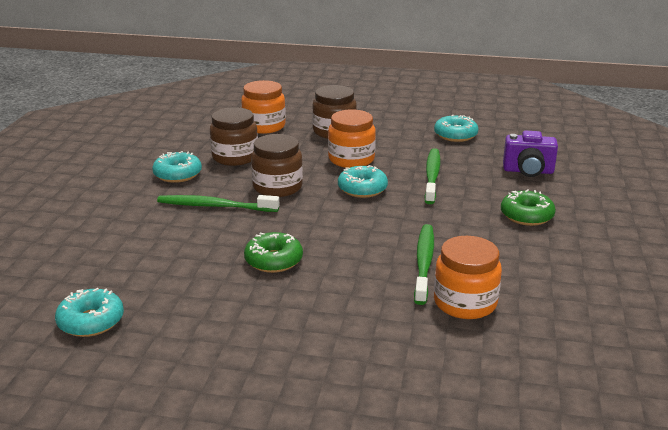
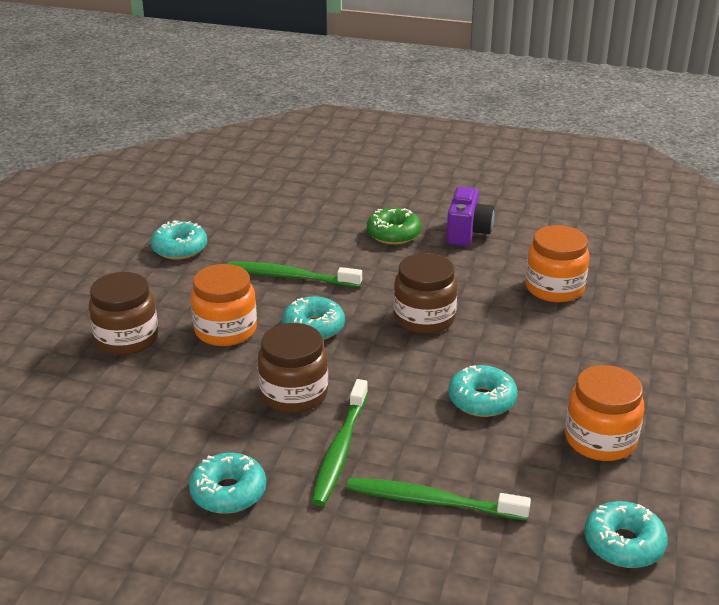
camera: 85 degrees left, 5 degrees up
brown jar [210,107,258,166] -> brown jar moved to [394,253,458,334]
orange jar [241,80,286,134] -> orange jar moved to [565,365,644,461]
green donut [244,232,303,273] -> turquoise donut [448,365,518,417]
green toothbrush [414,224,434,305] -> green toothbrush moved to [346,478,531,521]
purple camera [503,131,558,177] -> purple camera moved to [446,186,494,246]

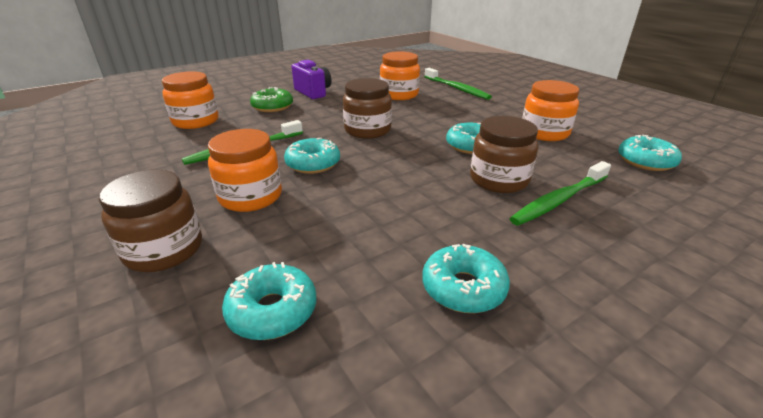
camera: 50 degrees left, 0 degrees up
turquoise donut [151,221,207,260] -> turquoise donut moved to [222,262,317,340]
brown jar [258,323,328,413] -> brown jar moved to [470,116,538,193]
green toothbrush [311,379,368,506] -> green toothbrush moved to [424,68,492,100]
none -> orange jar [162,71,219,129]

